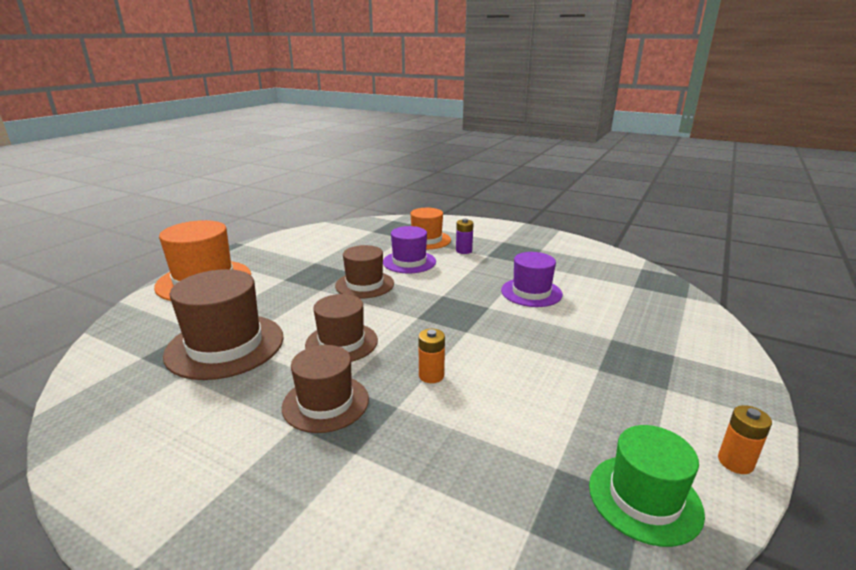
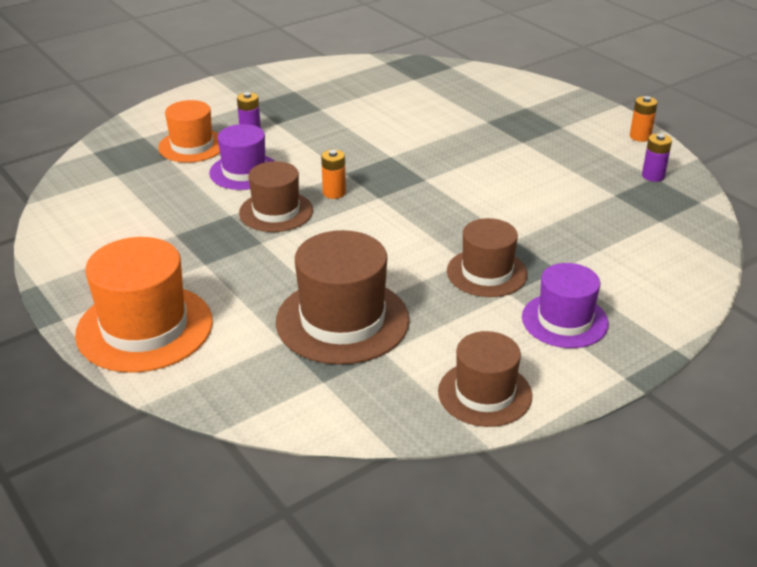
camera: 65 degrees left, 10 degrees up
brown hat [305,294,378,362] -> brown hat moved to [438,331,532,427]
orange battery [418,329,445,383] -> orange battery moved to [321,149,346,199]
purple hat [501,252,563,307] -> purple hat moved to [522,263,609,348]
green hat [589,425,705,547] -> purple battery [642,133,672,182]

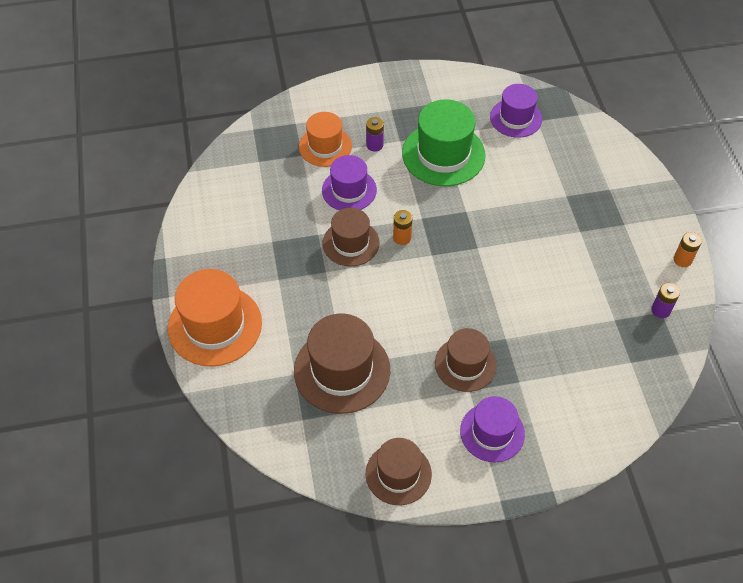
camera: 25 degrees right, 20 degrees up
none -> green hat [402,99,486,186]
none -> purple hat [490,84,542,138]

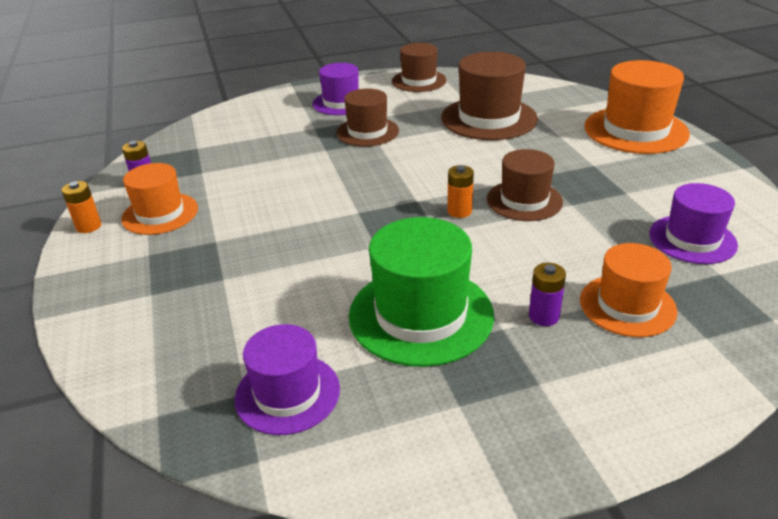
camera: 175 degrees right, 20 degrees down
purple hat [322,155,377,211] -> purple hat moved to [649,183,738,264]
none -> orange hat [121,163,198,235]

